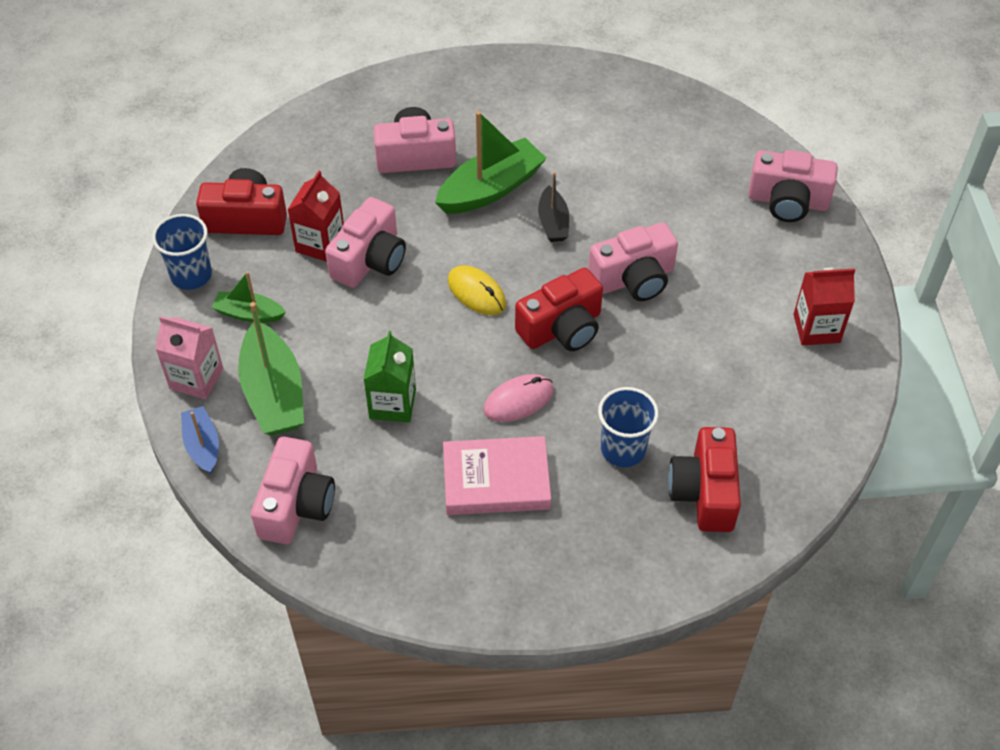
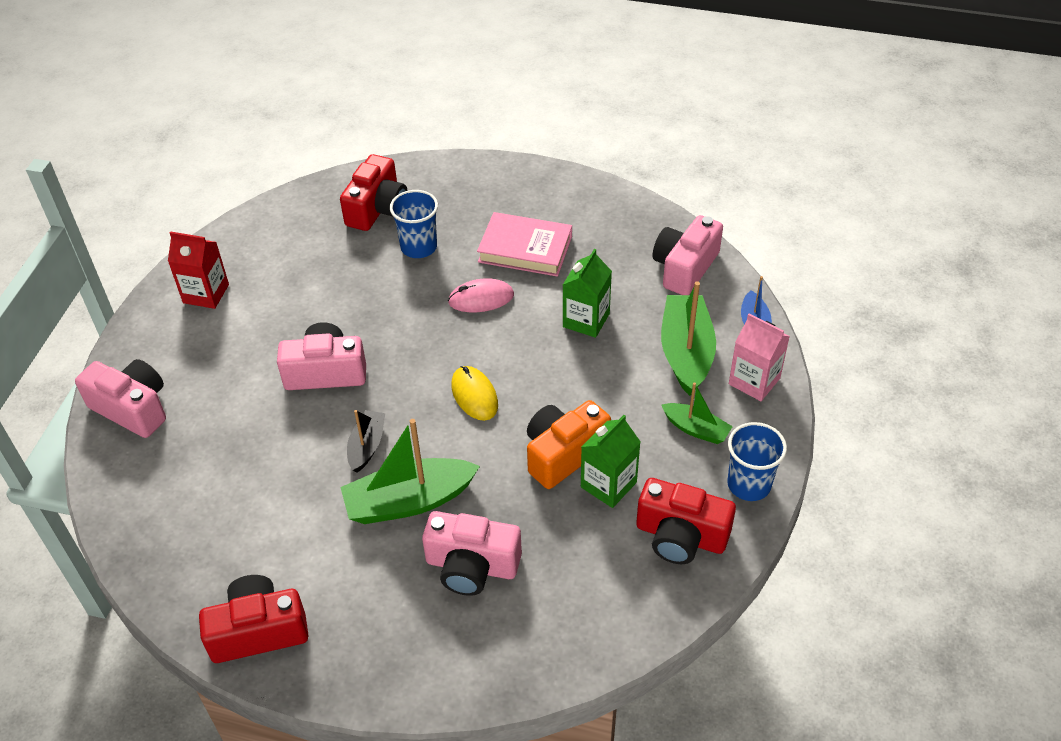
camera: 160 degrees left, 5 degrees down
red carton [287,171,344,262] -> green carton [581,415,640,508]
pink camera [325,197,406,288] -> orange camera [527,400,611,489]
red camera [515,268,603,351] -> red camera moved to [199,575,308,663]

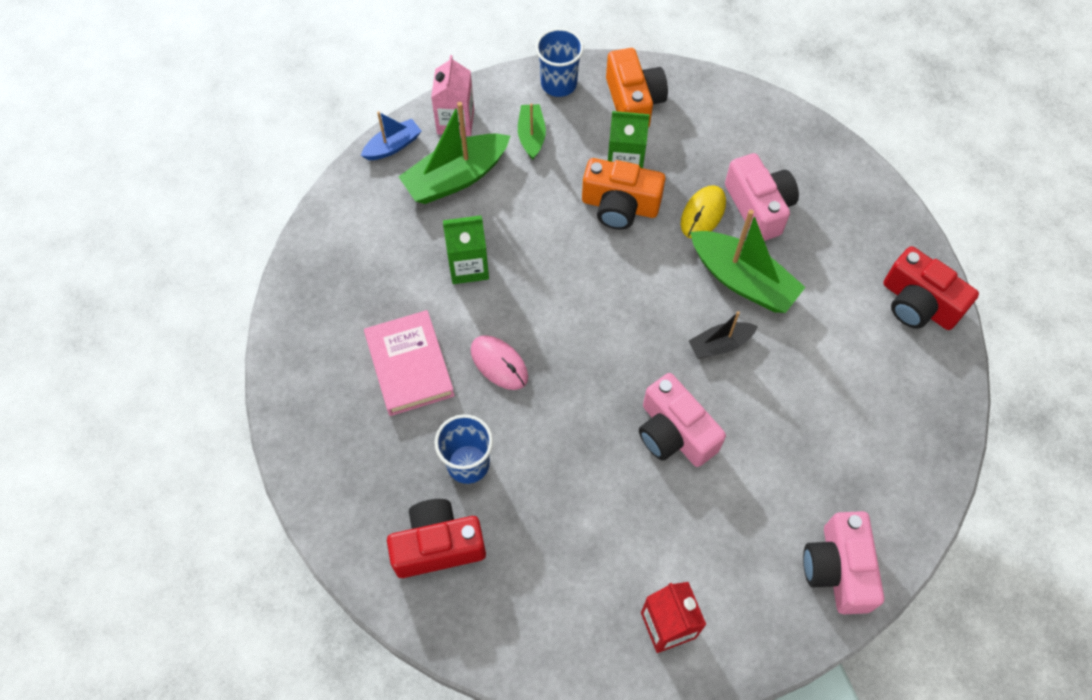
camera: 125 degrees left, 15 degrees up
yellow mouse [451,366,498,421] -> yellow mouse moved to [681,185,726,239]
red camera [636,478,736,564] -> orange camera [606,48,668,128]
pink camera [653,215,723,295] -> none

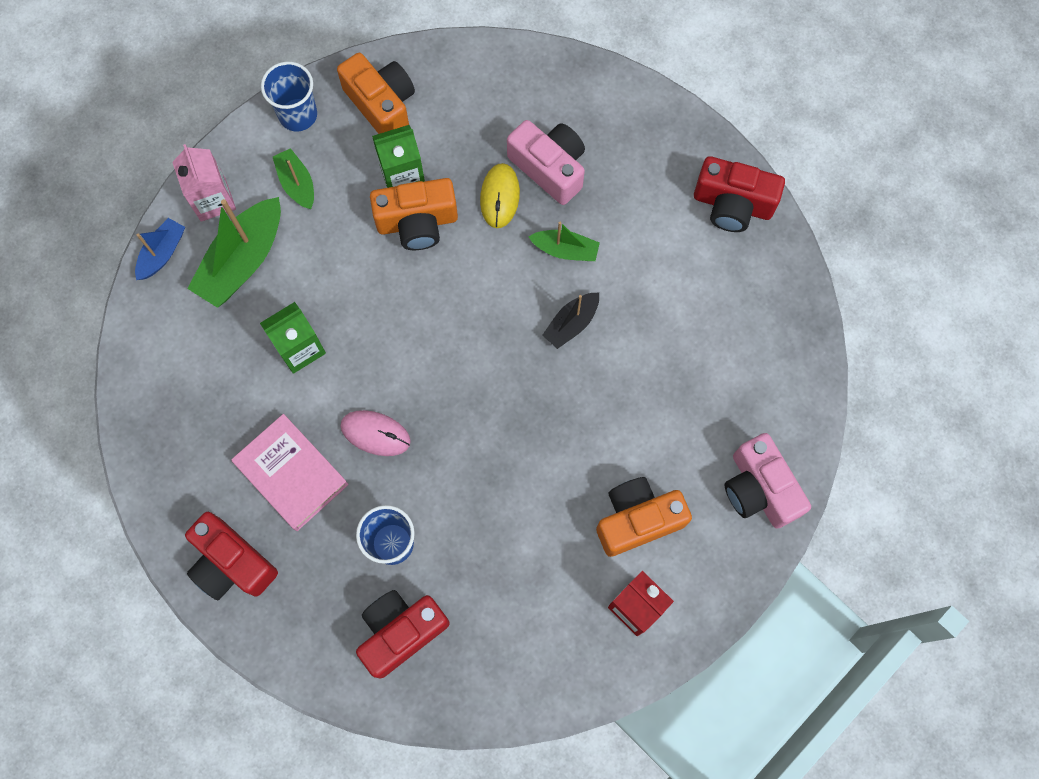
camera: 25 degrees left, 10 degrees up
pink camera [639,373,726,467] -> none
green boat [690,210,806,313] -> green boat [528,222,600,261], size x0.56
none -> red camera [185,512,278,600]
none -> orange camera [596,477,692,557]

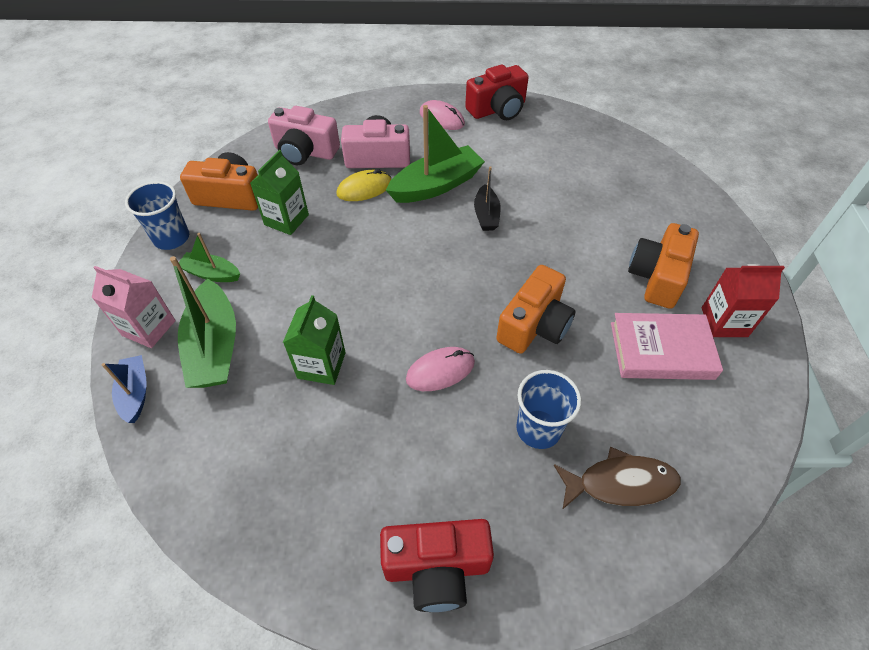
camera: 45 degrees left, 20 degrees down
pink book [231,414,349,531] -> pink book moved to [611,313,723,380]
red camera [356,590,450,679] -> brown fish [554,447,681,509]
orange camera [370,178,458,250] -> orange camera moved to [496,265,576,354]
yellow mouse [480,163,520,228] -> yellow mouse turned 75 degrees counterclockwise [336,169,391,201]
green boat [528,222,600,261] -> green boat [386,105,485,203], size x1.79
pink camera [725,433,811,529] -> pink camera moved to [268,106,340,165]
none -> pink mouse [420,100,465,130]

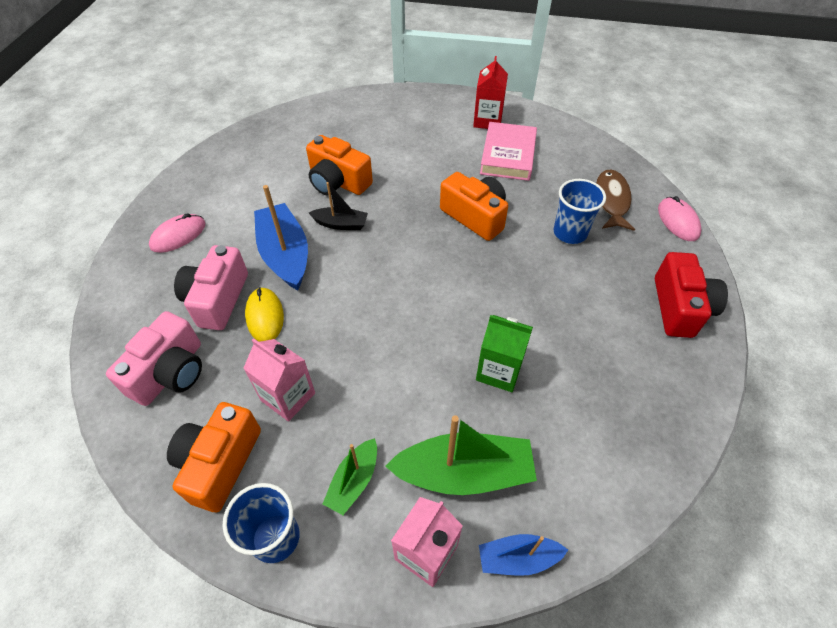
camera: 80 degrees left, 0 degrees up
green carton [250,150,309,235] -> pink carton [243,338,315,422]
green boat [386,105,485,203] -> blue boat [254,185,308,290]
pink mouse [406,347,475,391] -> pink mouse moved to [658,196,701,241]
red camera [465,64,529,120] -> none
orange camera [628,223,699,309] -> orange camera moved to [306,135,373,195]

